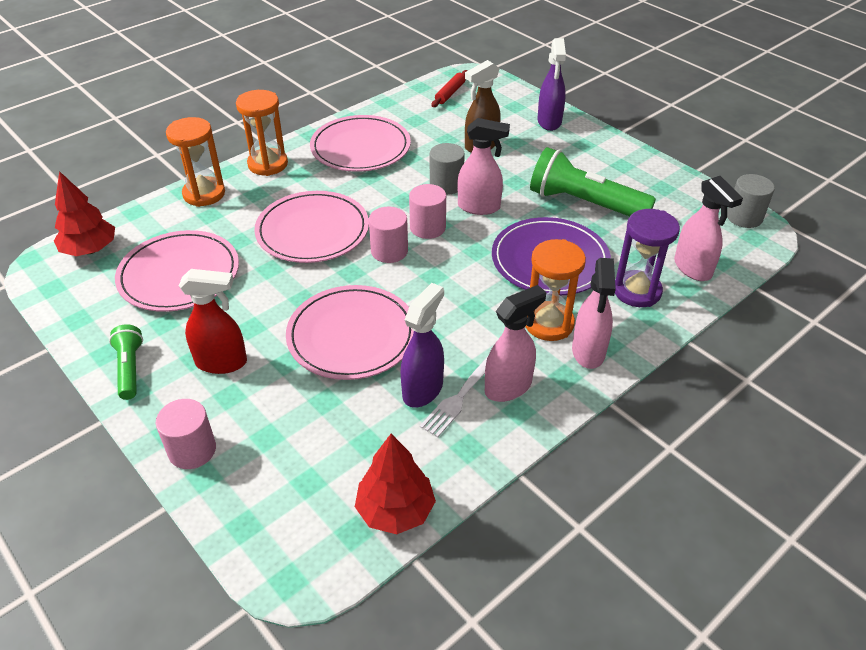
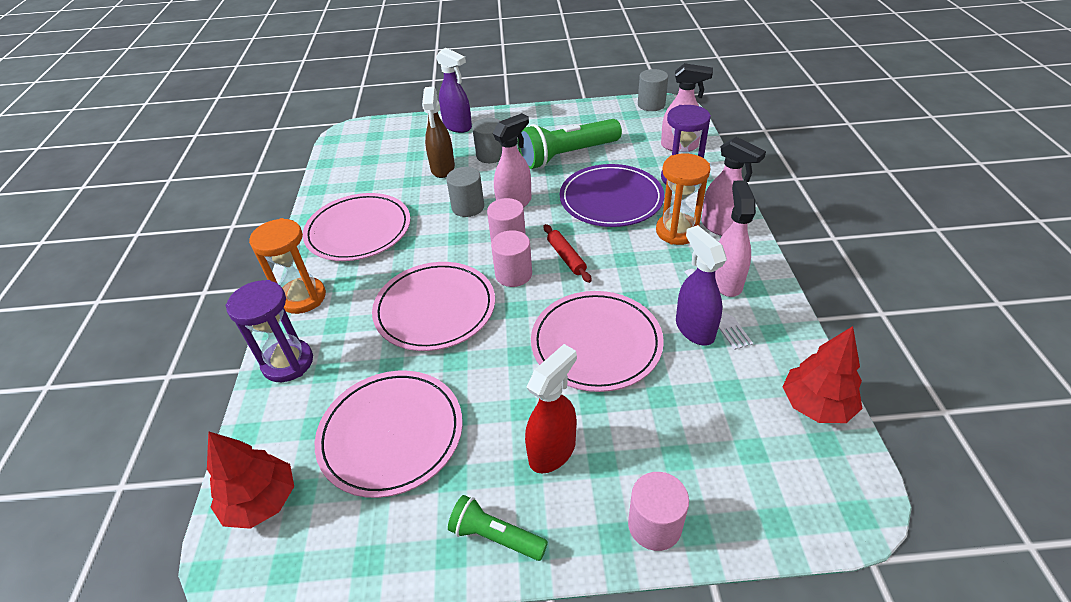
camera: 50 degrees left, 0 degrees up
orange hourglass [166,117,225,207] -> purple hourglass [226,280,313,382]
red rolling pin [432,70,468,107] -> red rolling pin moved to [544,224,592,283]
none -> grey cylinder [472,118,502,163]

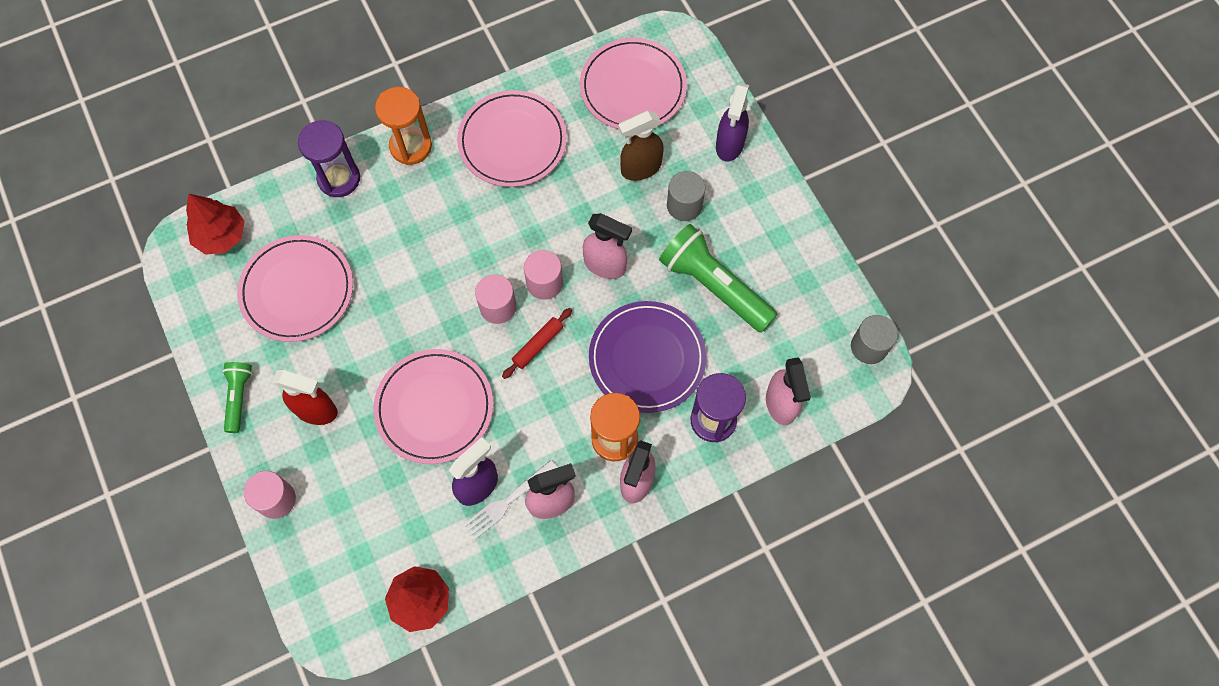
camera: 65 degrees right, 25 degrees up
pink plate [372,262,495,351] -> pink plate moved to [580,38,687,129]
grey cylinder [446,167,484,217] -> none

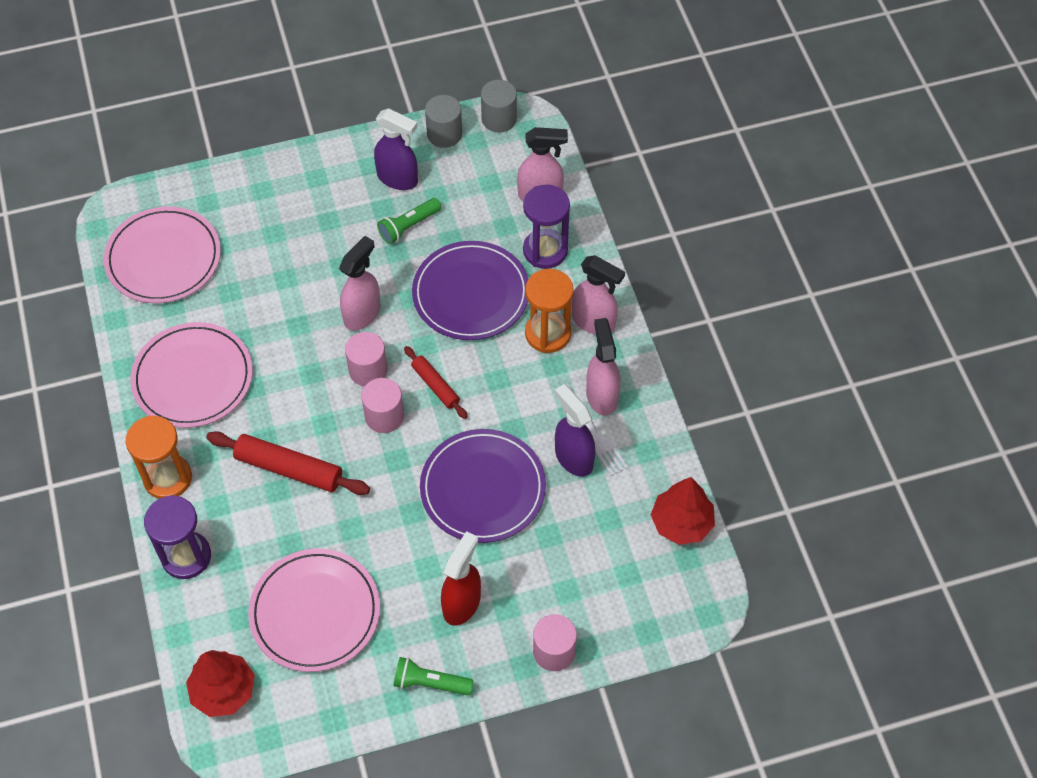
camera: 80 degrees left, 10 degrees down
pink plate [373,349,493,464] -> purple plate [420,429,546,543]
brown spray bottle [618,111,664,181] -> none
green flashlight [659,224,777,333] -> green flashlight [377,198,441,244], size x0.53
grey cylinder [667,171,705,221] -> grey cylinder moved to [425,95,462,148]
purple spray bottle [716,83,749,162] -> purple spray bottle moved to [374,108,418,190]
none -> red rolling pin [206,431,370,495]

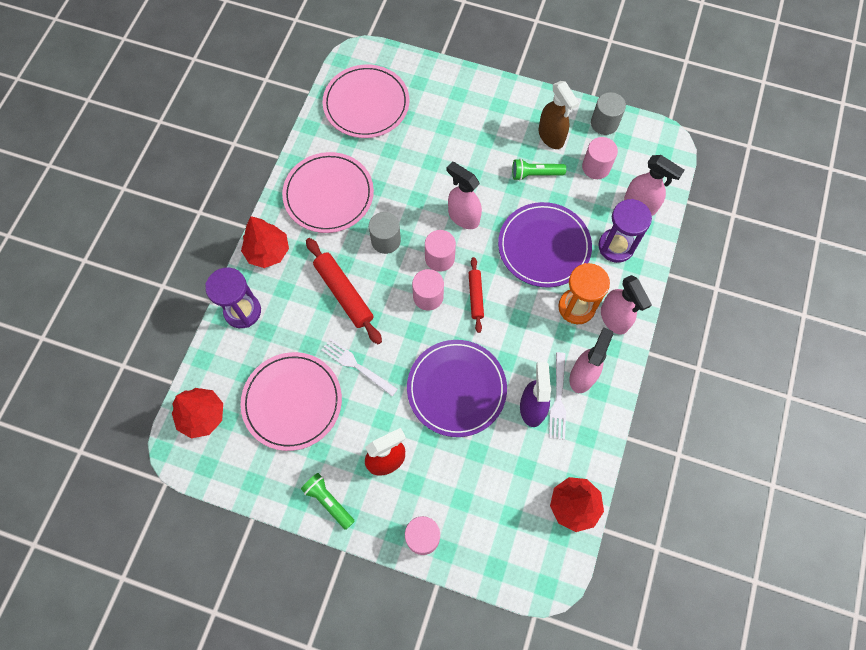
camera: 35 degrees right, 10 degrees up
orange hourglass [126,415,192,499] -> red tree [241,216,289,268]
pink spray bottle [339,236,380,331] -> pink spray bottle turned 120 degrees counterclockwise [446,162,482,229]
purple spray bottle [374,108,418,190] -> brown spray bottle [538,81,579,149]
grey cylinder [481,80,517,133] -> grey cylinder moved to [369,212,401,254]
none -> white fork [321,338,398,396]
none -> pink cylinder [582,137,618,179]

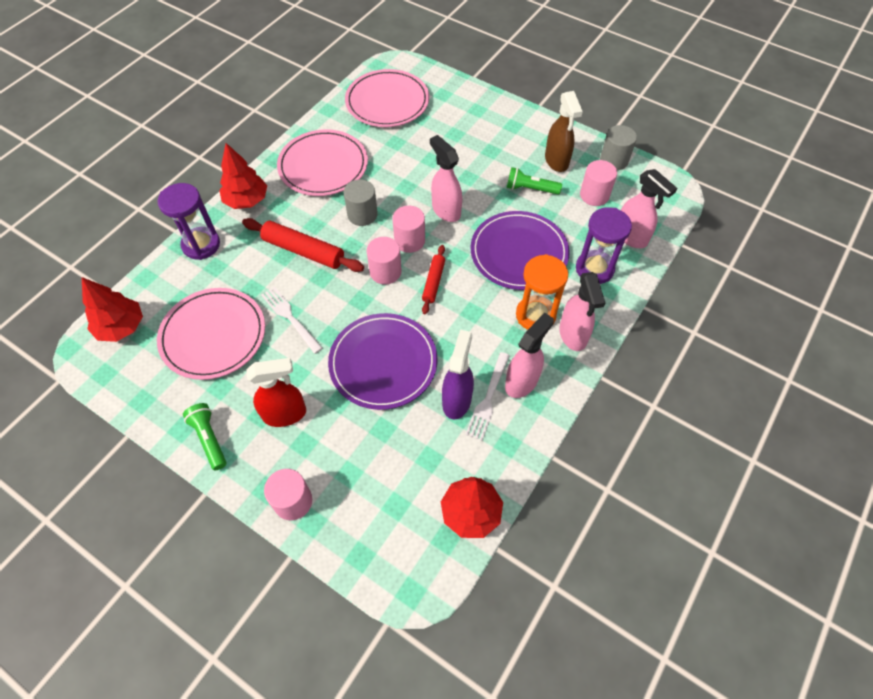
camera: 15 degrees right, 10 degrees down
red rolling pin [306,238,382,344] -> red rolling pin turned 45 degrees counterclockwise [242,218,364,272]

